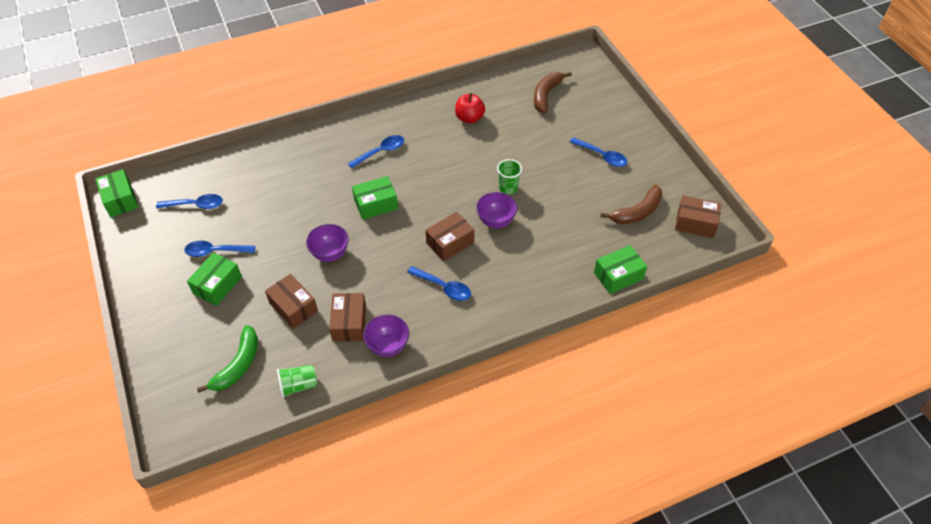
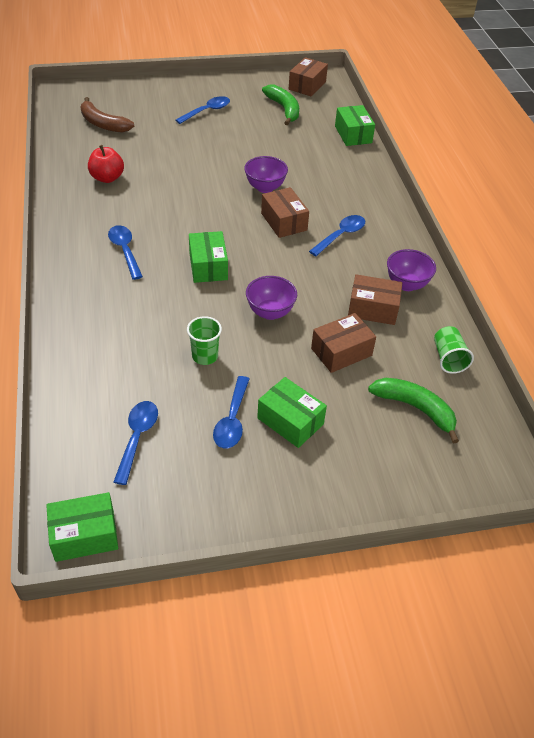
camera: 80 degrees left, 5 degrees down
green cup [497,159,522,195] -> green cup moved to [187,316,222,365]
brown banana [601,185,662,224] -> green banana [262,85,299,125]

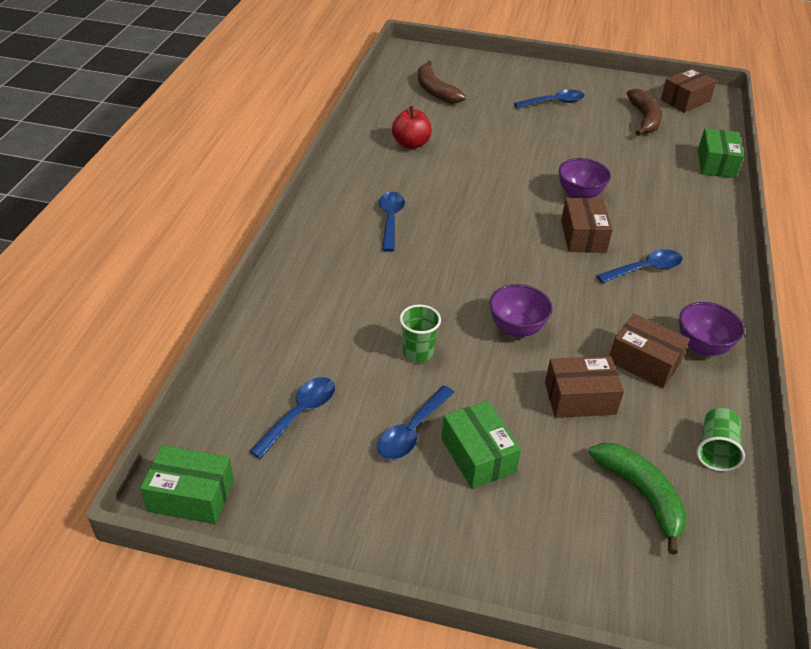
camera: 25 degrees right, 5 degrees down
green box [189,231,228,283] -> none
green banana [262,85,299,125] -> brown banana [626,89,662,136]

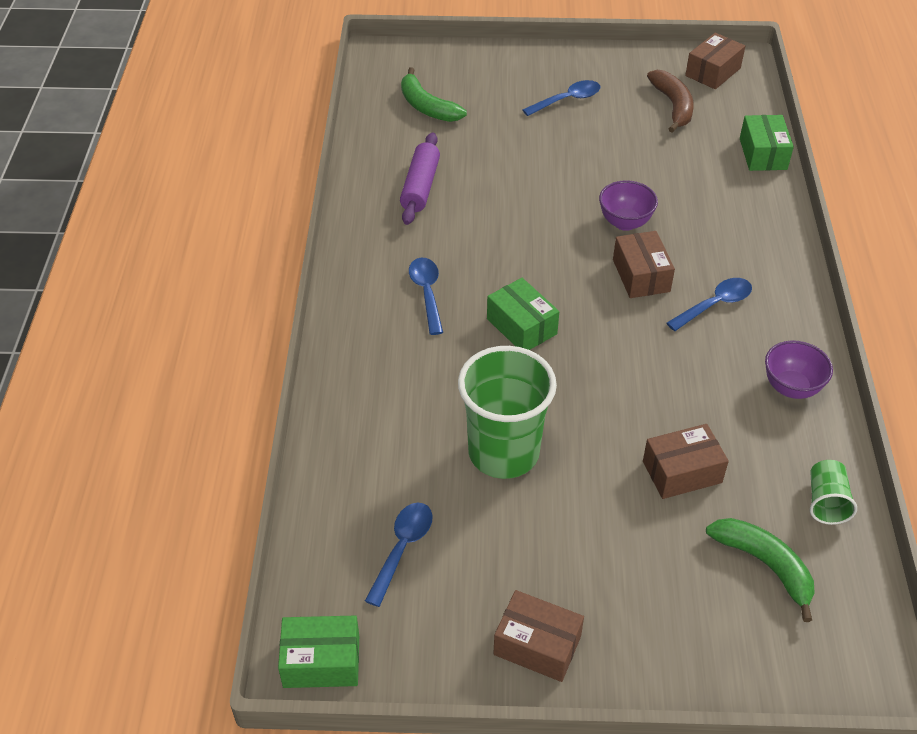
camera: 10 degrees left, 5 degrees up
blue spoon [378,385,455,459] -> none
red apple [392,106,432,149] -> purple rolling pin [400,132,440,225]
green cup [400,305,441,363] -> green cup [458,346,557,479], size x2.13
brown banana [418,61,466,104] -> green banana [401,67,467,122]
green box [441,401,521,489] -> green box moved to [487,278,559,350]
purple bowl [489,284,552,337] -> none
brown box [610,314,690,388] -> brown box moved to [493,590,584,682]

